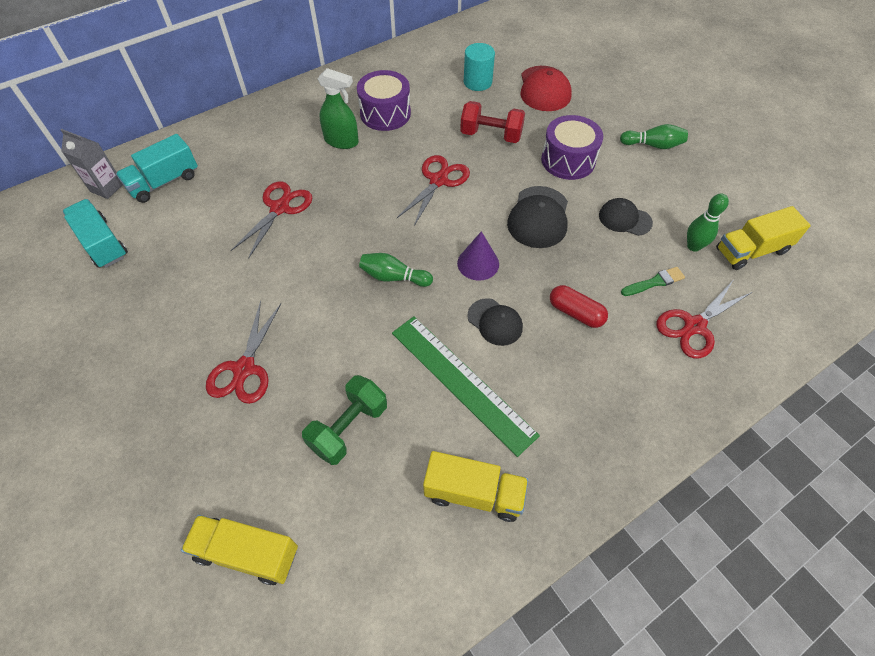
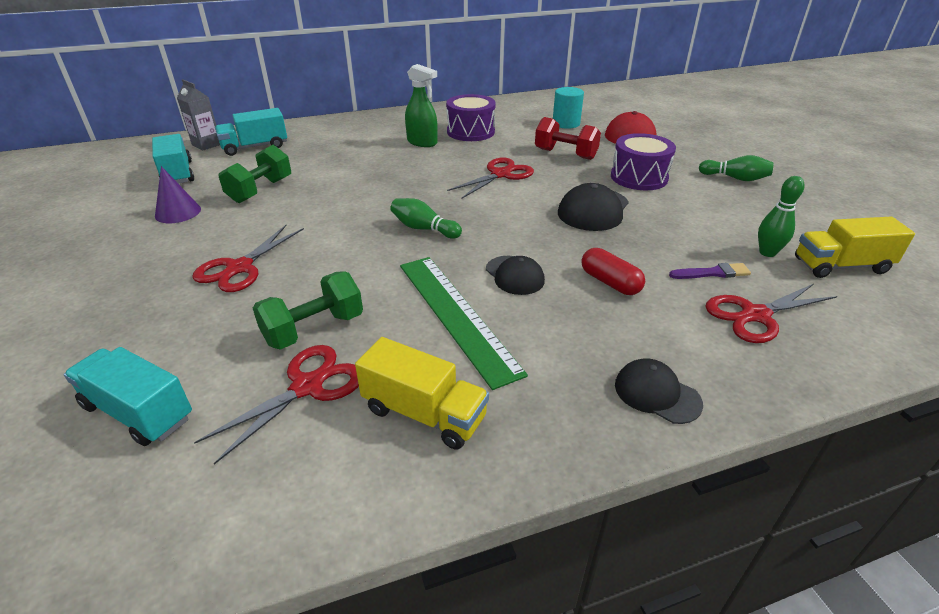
camera: 15 degrees right, 20 degrees down
yellow truck [181,515,298,585] -> turquoise truck [64,347,192,446]
red scissors [231,181,312,259] -> red scissors moved to [194,345,359,465]
purple cone [457,231,499,281] -> purple cone moved to [155,166,201,223]
black cap [599,198,653,236] -> black cap moved to [615,358,703,424]
green brush [621,267,685,296] -> purple brush [669,263,751,279]
none -> green dumbbell [219,145,291,203]

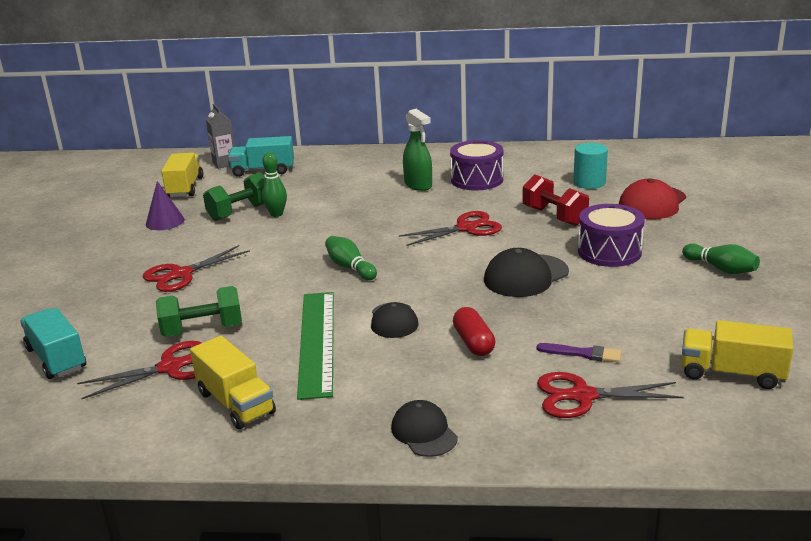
camera: 25 degrees right, 10 degrees down
turquoise truck [152,134,194,184] -> yellow truck [161,153,203,197]
green bowling pin [758,176,805,257] -> green bowling pin moved to [262,152,287,217]

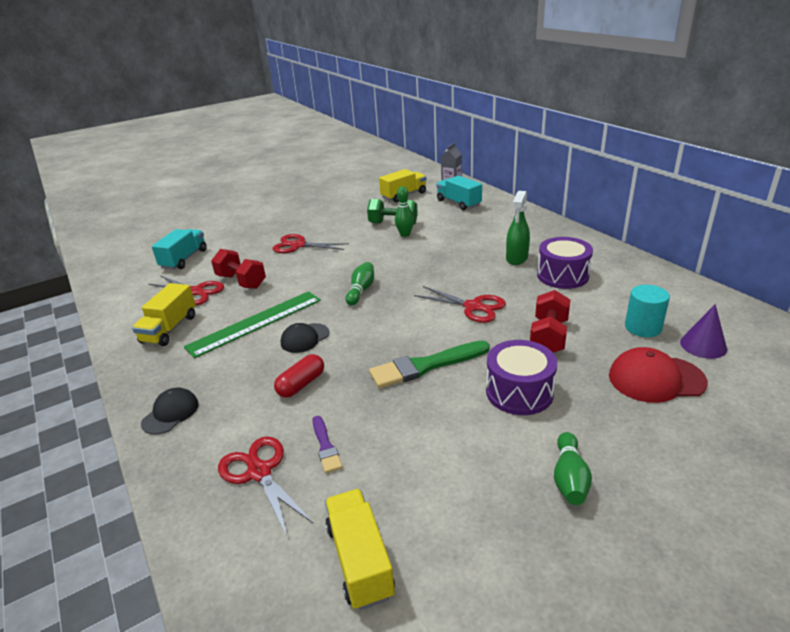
camera: 55 degrees right, 5 degrees up
purple cone [146,181,185,230] -> purple cone moved to [680,304,727,359]
green dumbbell [156,286,242,337] -> red dumbbell [211,249,266,289]
black cap [484,248,569,297] -> green brush [369,340,490,388]

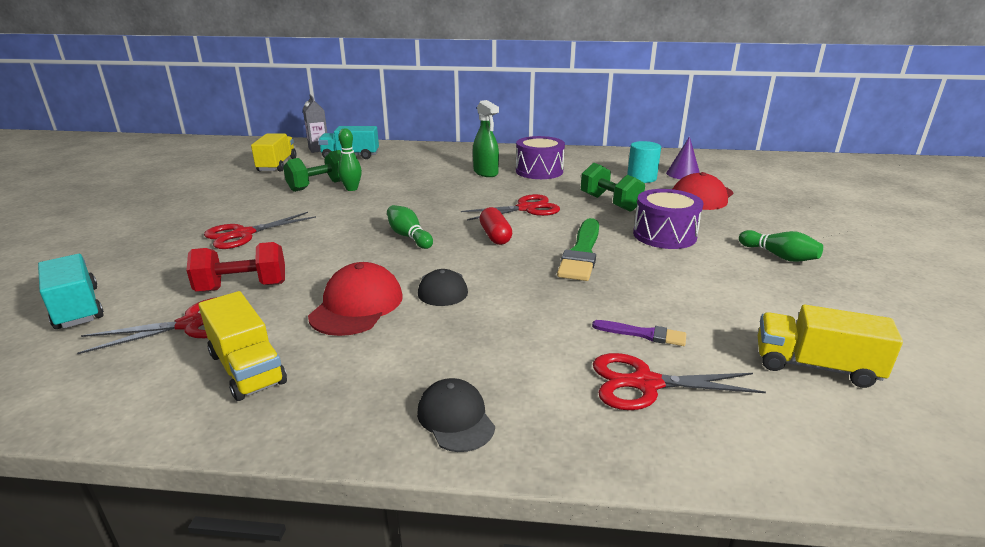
camera: 55 degrees left, 5 degrees down
green ruler [184,291,321,358] -> red cap [308,262,403,336]
red capsule [274,354,324,398] -> red capsule moved to [479,207,512,245]
red dumbbell [530,290,571,353] -> green dumbbell [581,163,645,212]

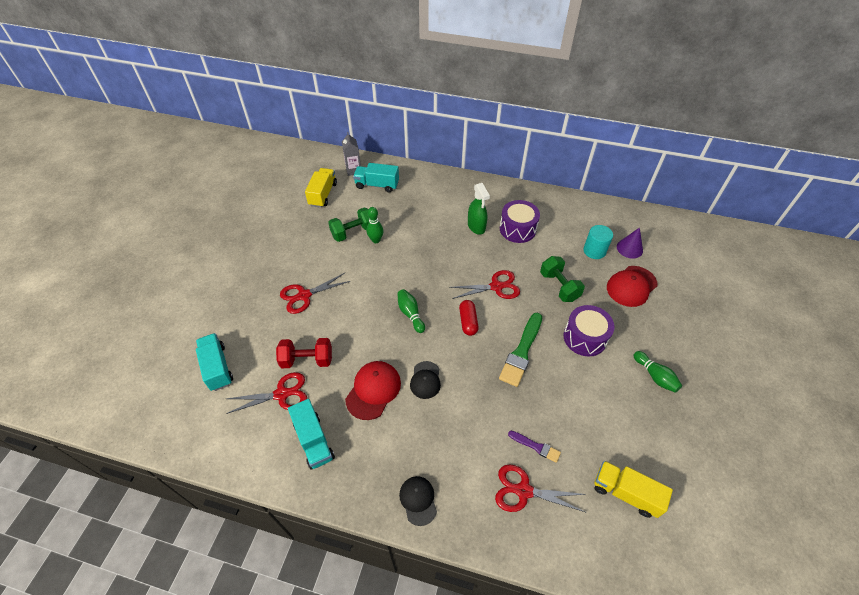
camera: 10 degrees right, 25 degrees up
yellow truck [198,291,287,401] -> turquoise truck [288,399,335,470]

